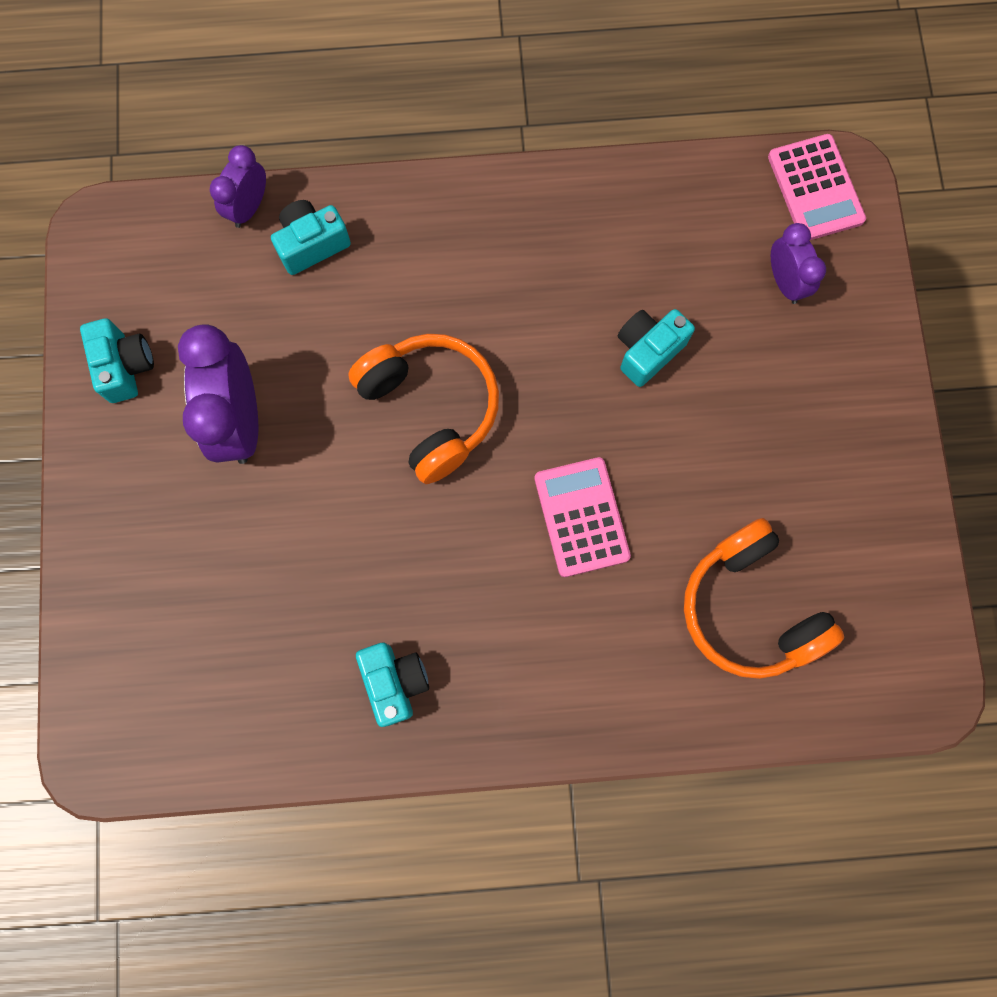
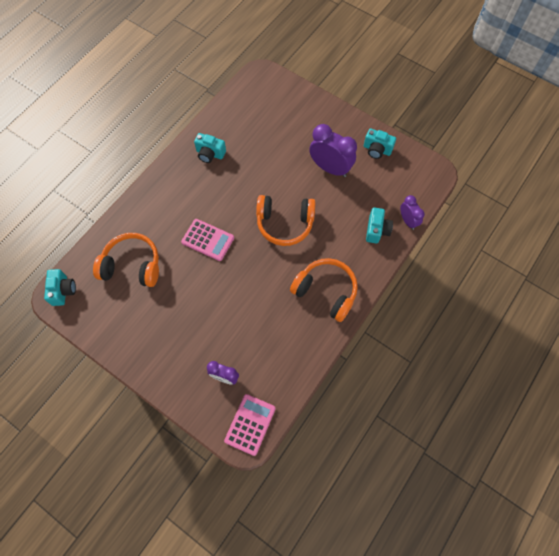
camera: 130 degrees right, 10 degrees down
turquoise camera [618,309,695,387] -> turquoise camera moved to [44,269,76,306]
pink calculator [768,134,866,240] -> pink calculator turned 90 degrees clockwise [224,394,276,456]
none -> orange headphones [290,258,358,322]

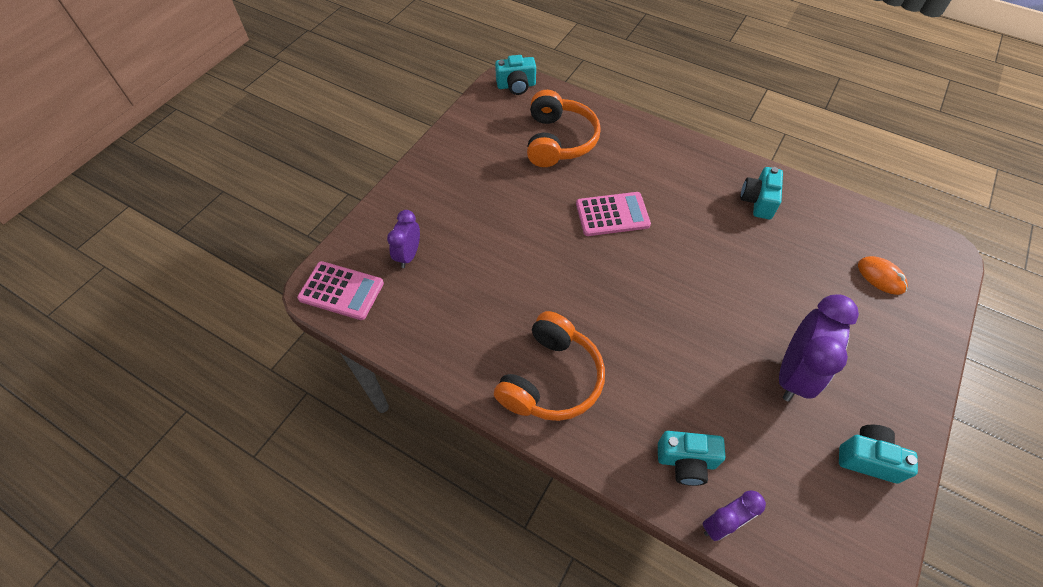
camera: 85 degrees right, 10 degrees down
pink calculator [181,219,234,261] -> pink calculator turned 120 degrees counterclockwise [576,192,651,236]
orange headphones [256,195,316,246] -> none
turquoise camera [364,129,396,159] -> turquoise camera turned 90 degrees clockwise [839,425,918,483]
none -> orange mouse [858,256,908,295]

